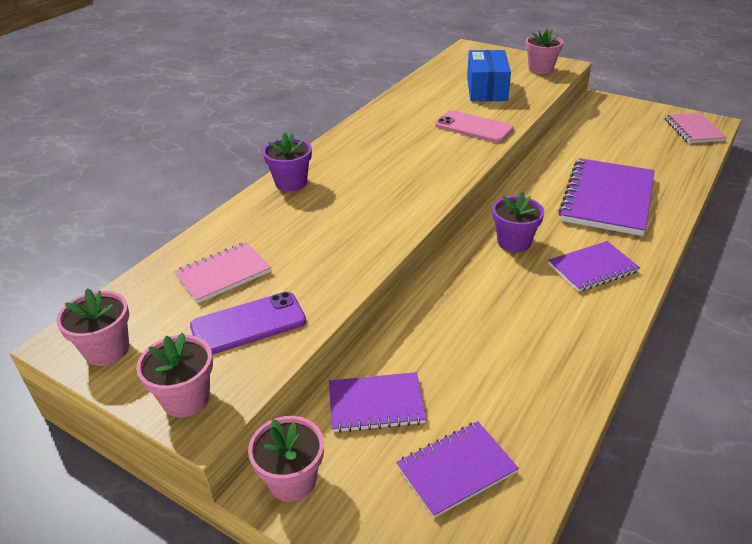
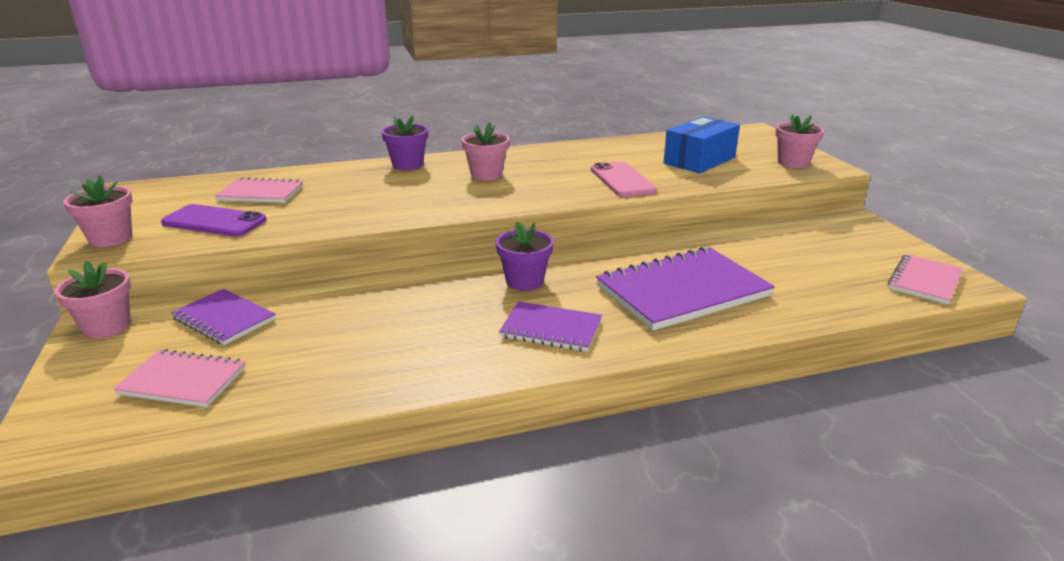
camera: 40 degrees right, 10 degrees down
pink flower pot [57,288,129,366] -> pink flower pot moved to [462,122,510,181]
purple notebook [396,421,519,518] -> pink notebook [113,349,246,407]

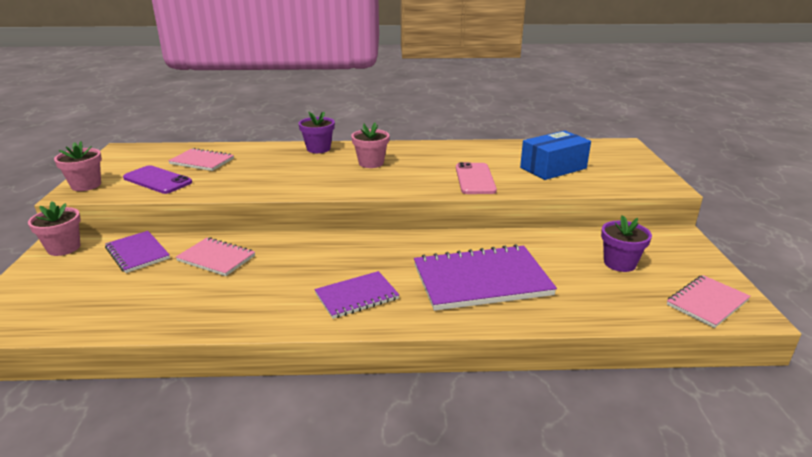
camera: 15 degrees right, 0 degrees up
pink notebook [113,349,246,407] -> pink notebook moved to [176,237,255,276]
purple flower pot [495,222,554,291] -> purple flower pot moved to [601,215,652,272]
purple notebook [499,302,602,352] -> purple notebook turned 60 degrees counterclockwise [315,271,399,319]
pink flower pot [775,113,824,168] -> none

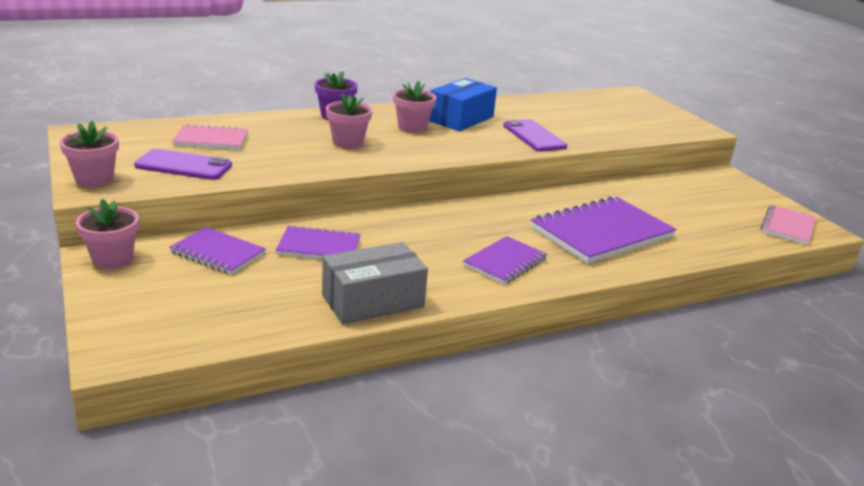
camera: 25 degrees left, 0 degrees up
pink notebook [176,237,255,276] -> purple notebook [276,225,361,259]
pink phone [456,162,497,194] -> purple phone [503,119,567,152]
blue box [520,131,591,180] -> blue box moved to [429,78,497,131]
purple flower pot [601,215,652,272] -> none
none -> grey box [322,242,428,325]
none -> pink flower pot [326,93,372,149]

